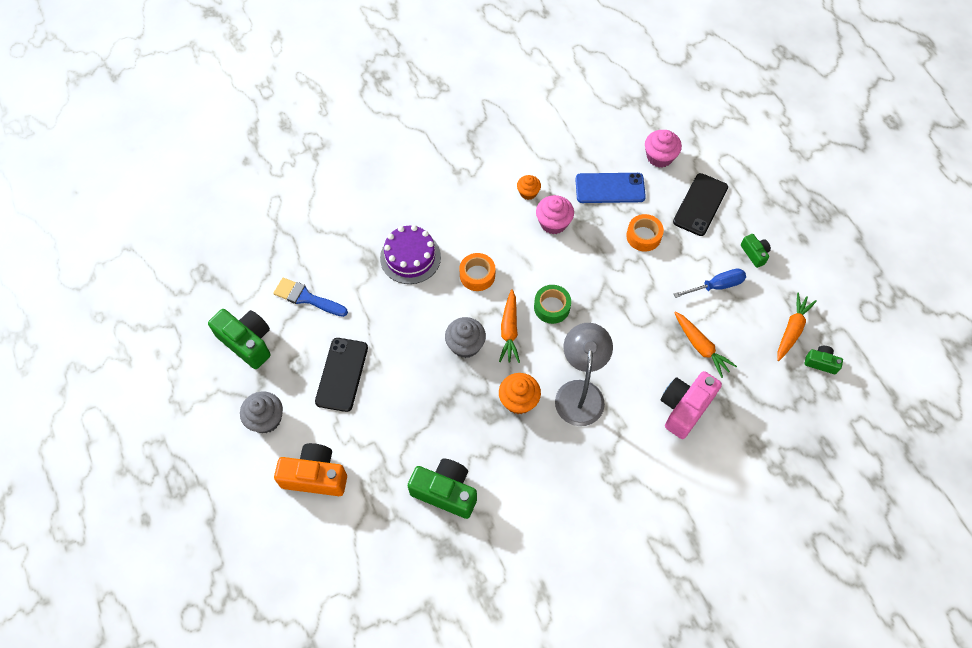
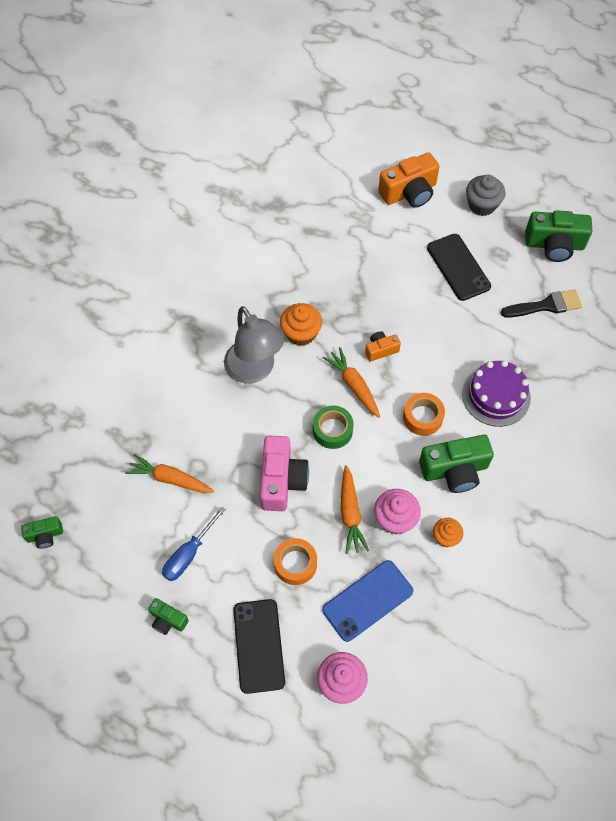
camera: 145 degrees right, 0 degrees up
blue brush [273,278,348,317] -> black brush [501,290,582,318]
green camera [408,459,477,519] -> green camera moved to [419,435,494,493]
grey cupcake [445,317,486,358] -> orange camera [365,331,401,362]
pink camera [661,371,722,439] -> pink camera moved to [260,436,309,511]
orange carrot [777,293,817,361] -> orange carrot moved to [341,465,369,554]

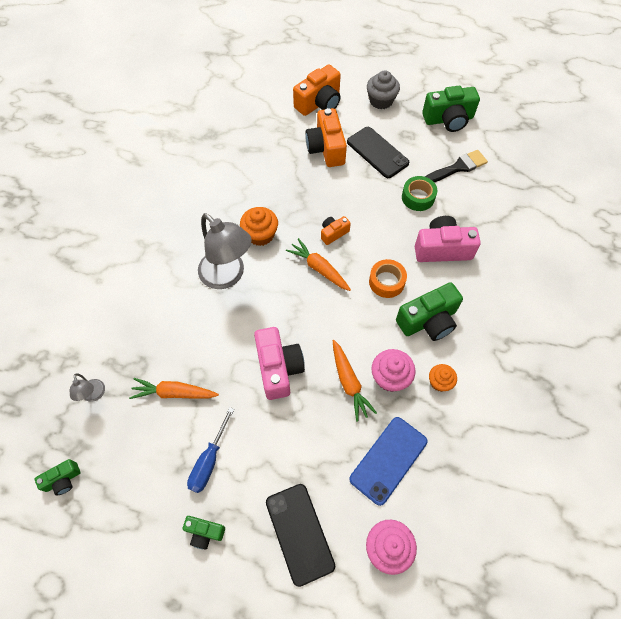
camera: 15 degrees left, 0 degrees up
orange tape [274,538,317,585] -> none
green tape [313,406,354,449] -> green tape moved to [402,176,437,211]
purple cake [462,360,531,427] -> pink camera [415,216,481,262]
none -> grey lamp [70,374,105,402]
none -> orange camera [305,108,347,167]

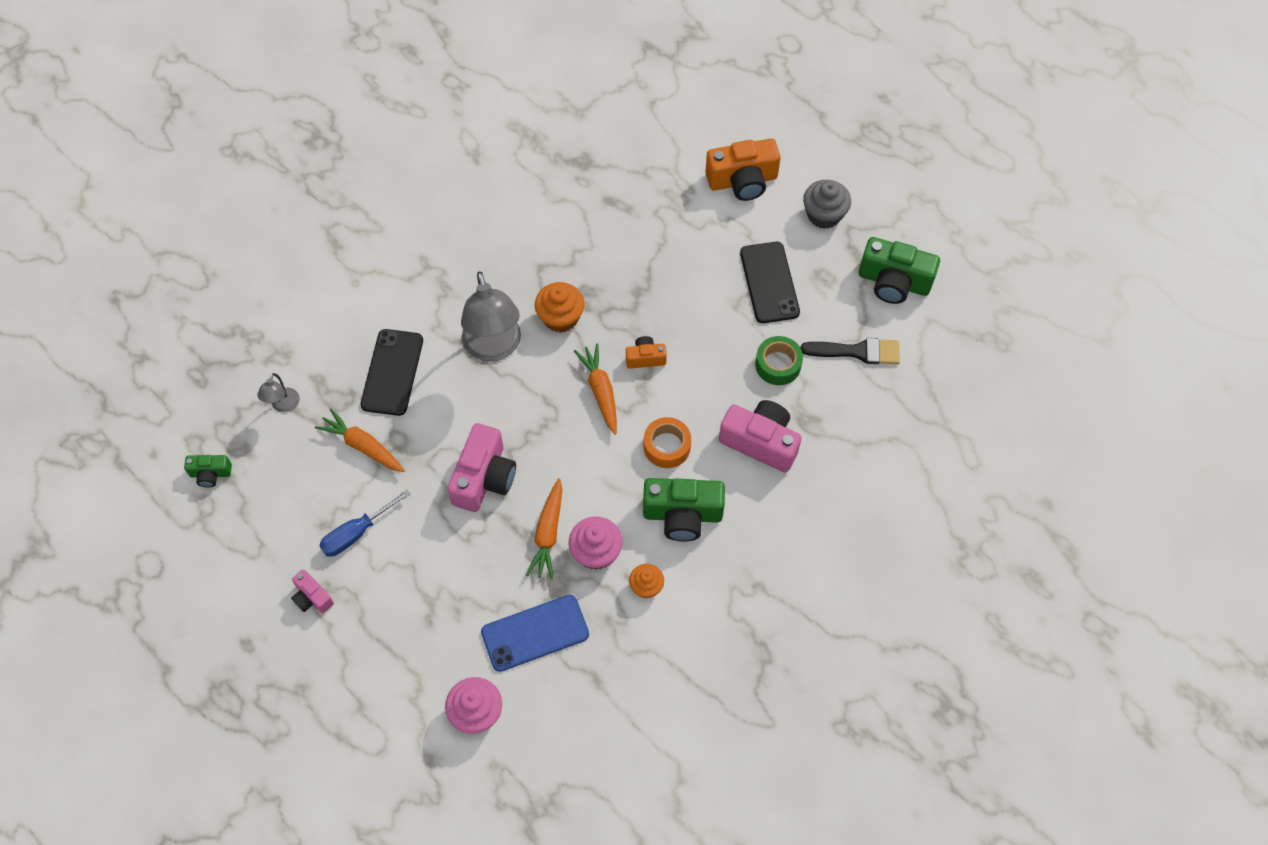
camera: 30 degrees right, 0 degrees up
green camera [182,516,225,550] -> pink camera [291,569,334,613]
black phone [266,484,335,587] -> black phone moved to [361,329,423,416]
orange camera [305,108,347,167] -> none

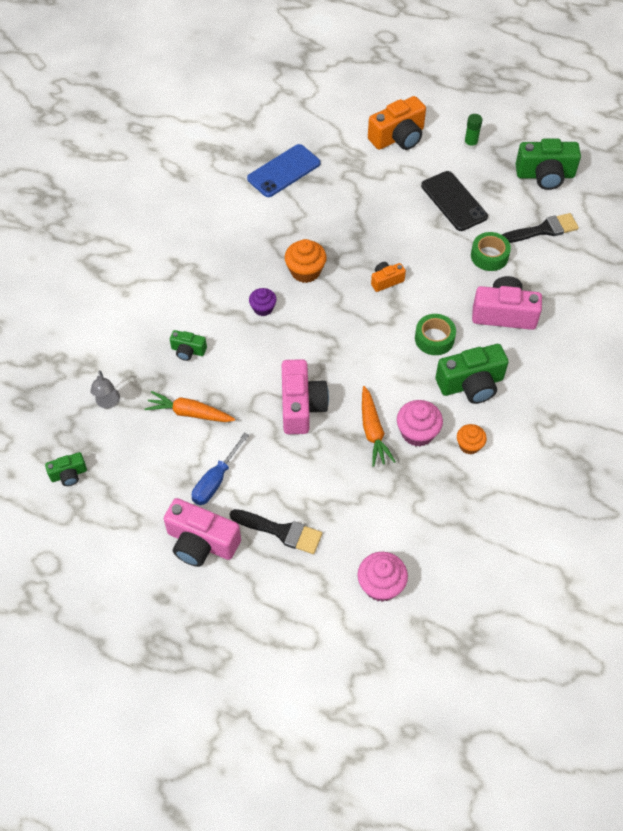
camera: 20 degrees left, 5 degrees down
pink camera [291,569,334,613] -> pink camera [164,498,241,567], size x1.89
black phone [361,329,423,416] -> green camera [170,330,207,361]
grey lamp [461,271,521,362] -> purple cupcake [249,288,277,316]
blue phone [481,595,589,672] -> blue phone moved to [247,144,320,197]
orange carrot [574,344,617,435] -> none
orange tape [644,417,691,468] -> green tape [415,314,456,355]
grey cupcake [803,180,851,229] -> green glue stick [464,114,482,149]
none -> black brush [229,509,322,554]

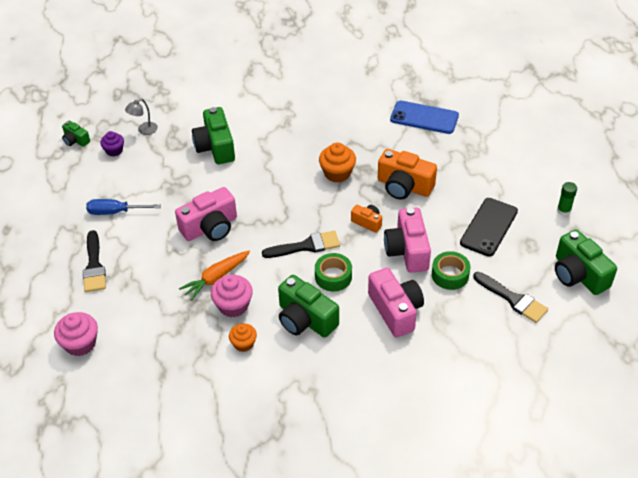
camera: 60 degrees right, 10 degrees down
orange carrot [145,391,235,422] -> none
pink camera [164,498,241,567] -> pink camera moved to [384,207,431,273]
green camera [170,330,207,361] -> green camera [192,107,235,164], size x1.89
purple cupcake [249,288,277,316] -> purple cupcake moved to [100,131,124,156]
orange camera [368,96,426,150] -> orange camera moved to [378,149,437,200]
none -> black brush [262,231,340,258]

